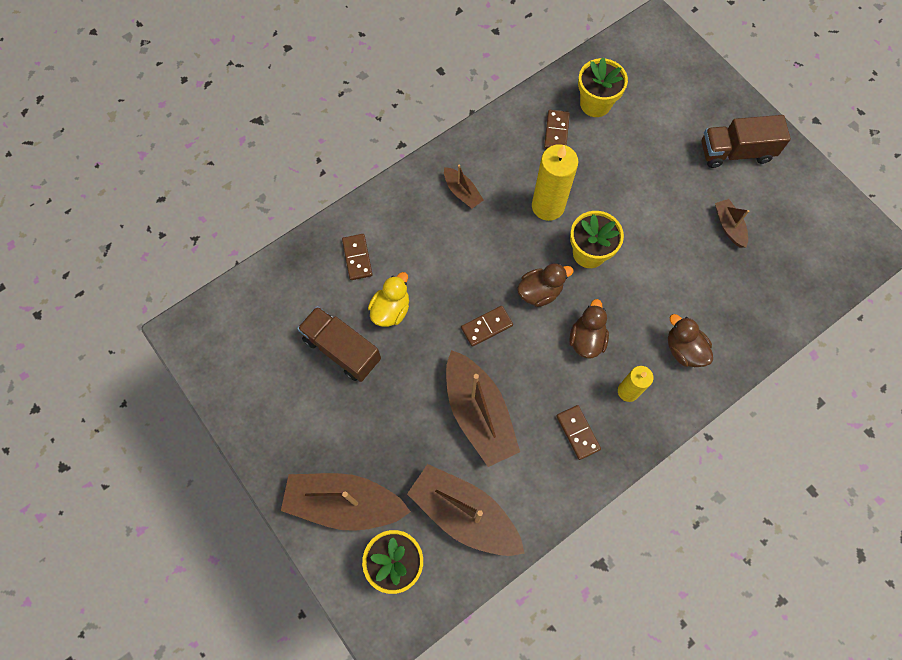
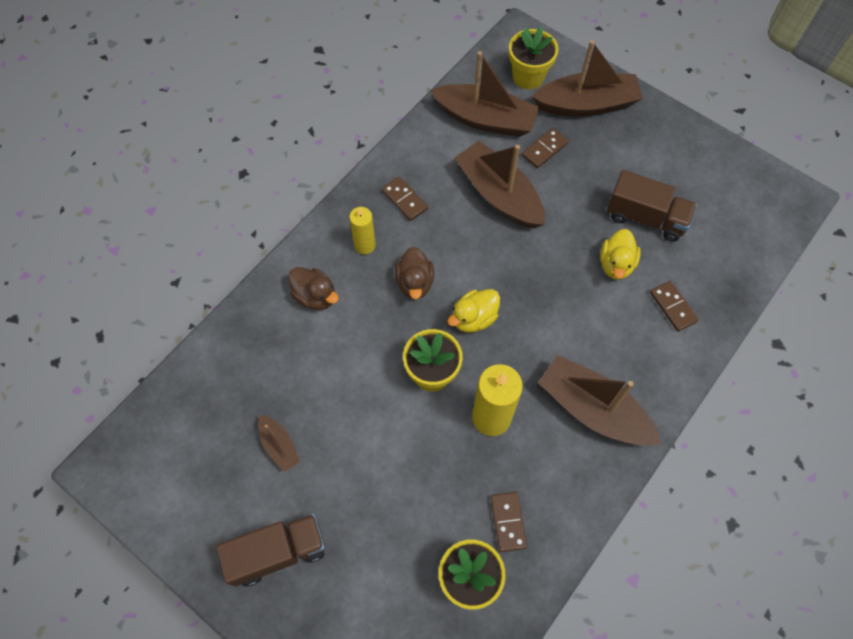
camera: 165 degrees right, 5 degrees down
brown boat [444,165,484,209] -> brown boat [538,355,661,446], size x2.04
brown domino [461,306,513,347] -> brown domino moved to [522,128,568,168]
brown duck [517,263,574,307] -> yellow duck [447,289,500,333]

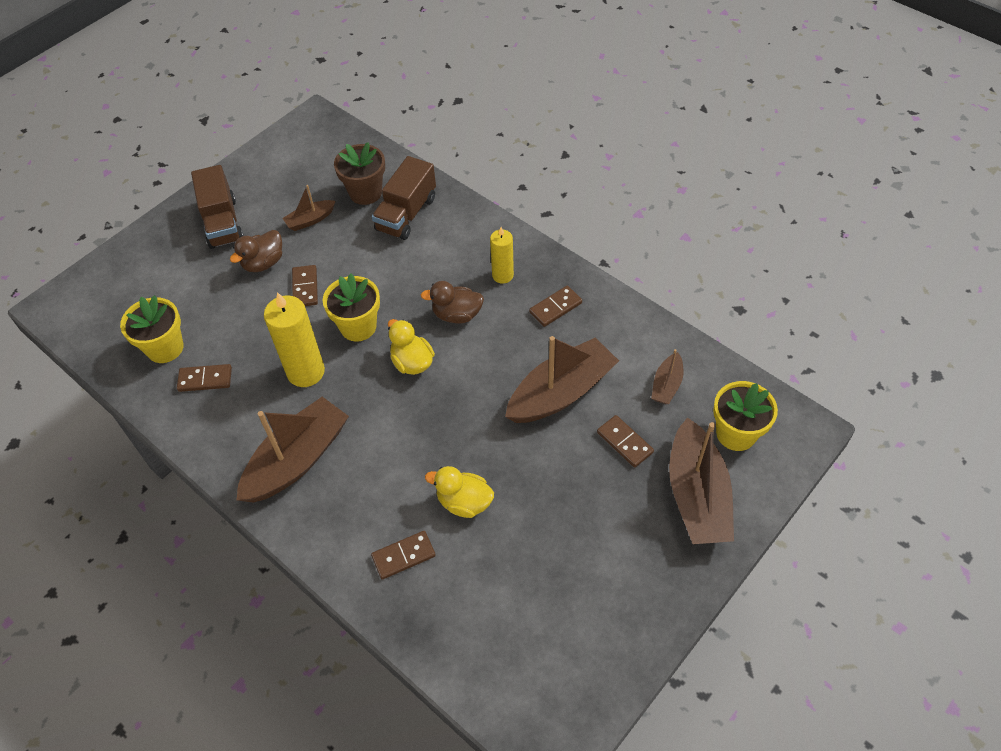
camera: 95 degrees right, 10 degrees down
brown duck [288,267,339,310] -> brown duck moved to [230,230,282,272]
brown boat [430,51,540,137] -> brown boat [651,349,683,404], size x0.49
brown truck [607,170,697,242] -> brown truck moved to [372,156,436,240]
none -> brown domino [292,265,318,306]
none -> brown flower pot [334,142,385,205]

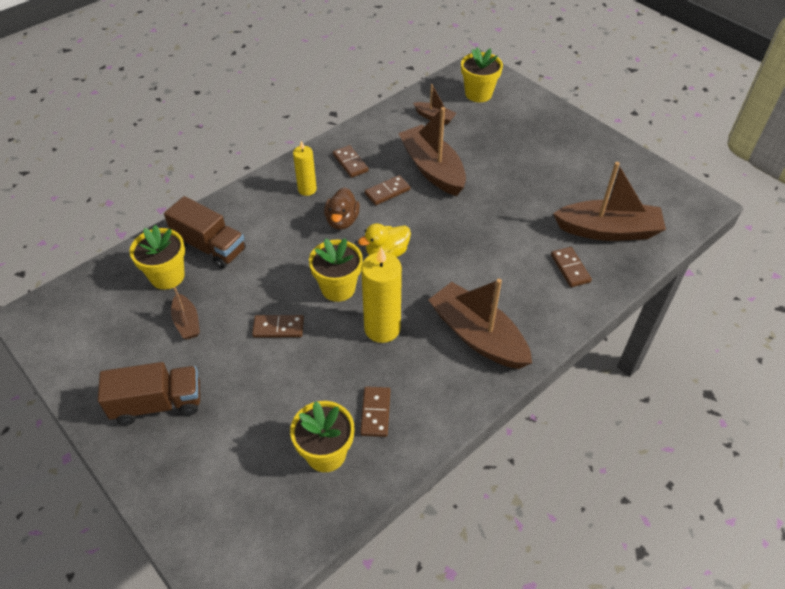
camera: 85 degrees left, 5 degrees down
brown duck [230,230,282,272] -> none
brown flower pot [334,142,385,205] -> yellow flower pot [130,225,185,290]
yellow duck [425,466,494,518] -> none
brown domino [597,415,654,468] -> brown domino moved to [365,175,410,205]
brown boat [669,417,734,544] -> brown boat moved to [553,162,666,241]

